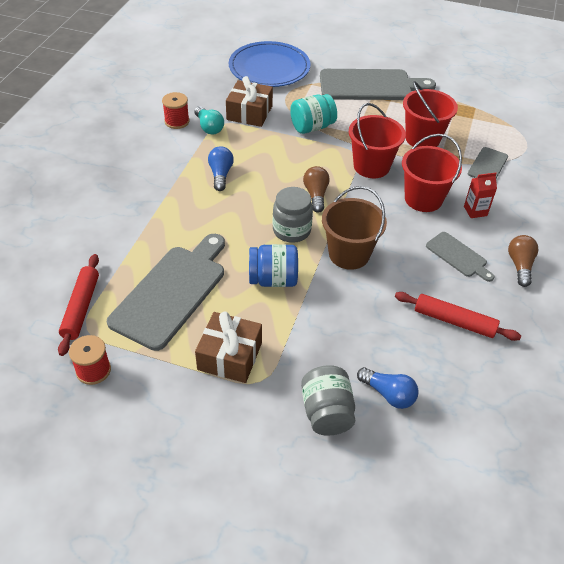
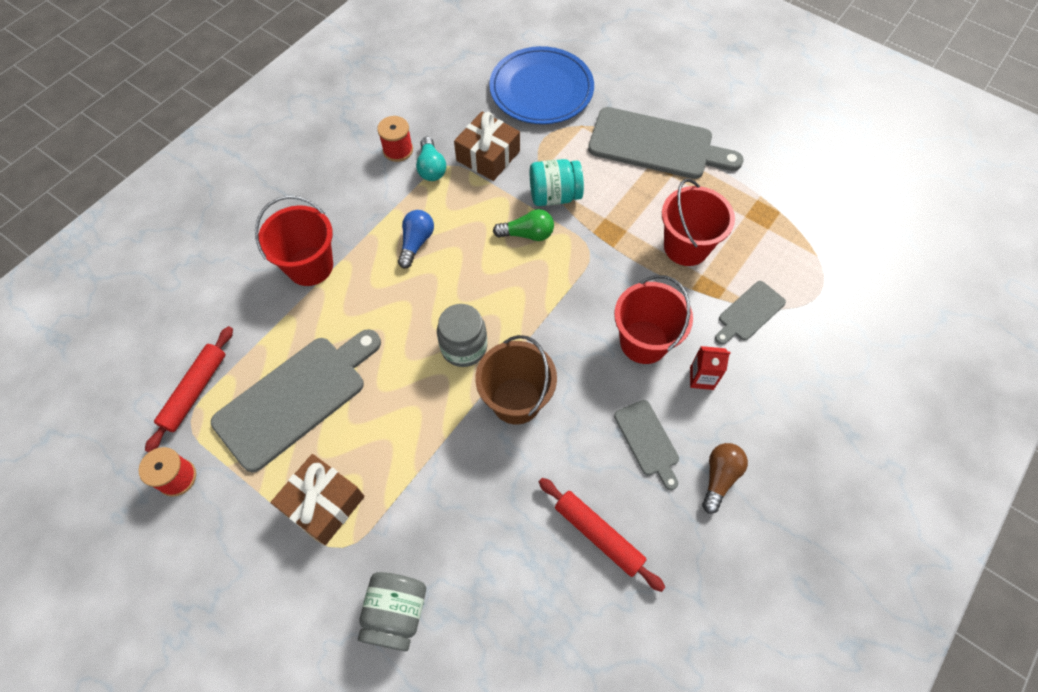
camera: 20 degrees right, 15 degrees up
blue jar [249,244,298,287] -> none
brown light bulb [303,166,330,213] -> none
red bucket [349,103,406,178] -> red bucket moved to [255,196,333,286]
blue light bulb [357,367,419,409] -> none
none -> green light bulb [493,209,554,241]

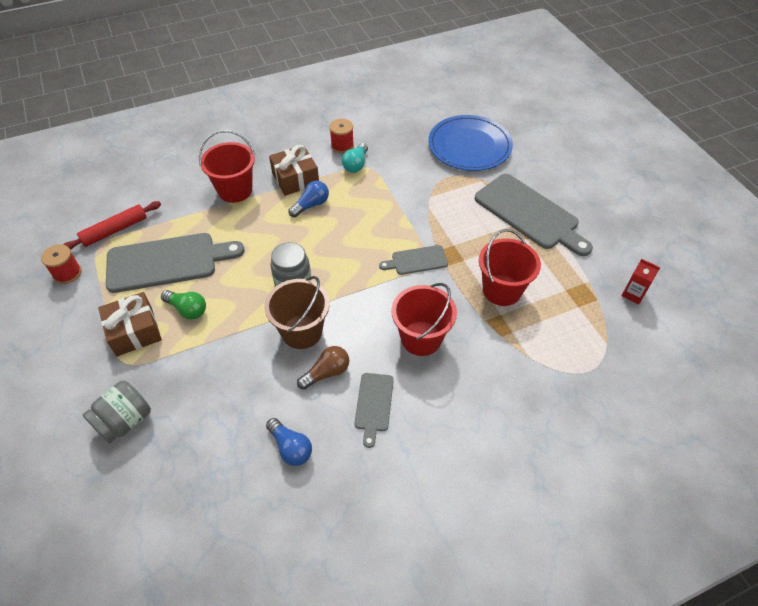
camera: 30 degrees right, 10 degrees down
brown gift [454,112,520,181] -> brown gift moved to [269,145,319,196]
green light bulb [493,209,554,241] -> green light bulb moved to [161,290,206,319]
turquoise jar [530,159,584,206] -> none
red rolling pin [539,478,665,592] -> blue light bulb [266,418,312,466]
red carton [690,346,731,390] -> red carton moved to [622,259,660,305]
brown light bulb [702,443,748,514] -> brown light bulb moved to [297,346,349,390]
grey cutting board [715,281,786,345] -> grey cutting board moved to [379,245,448,275]

